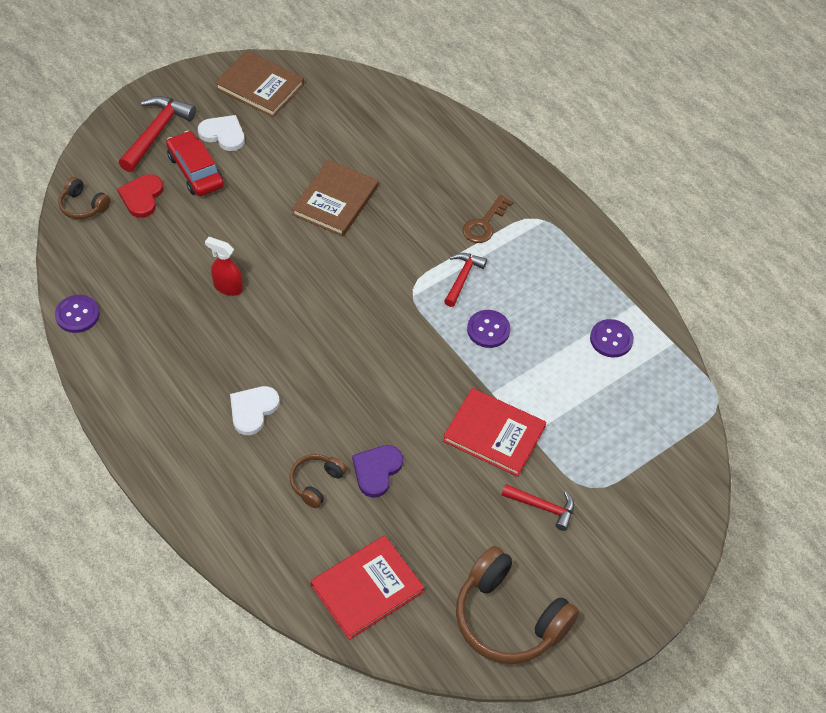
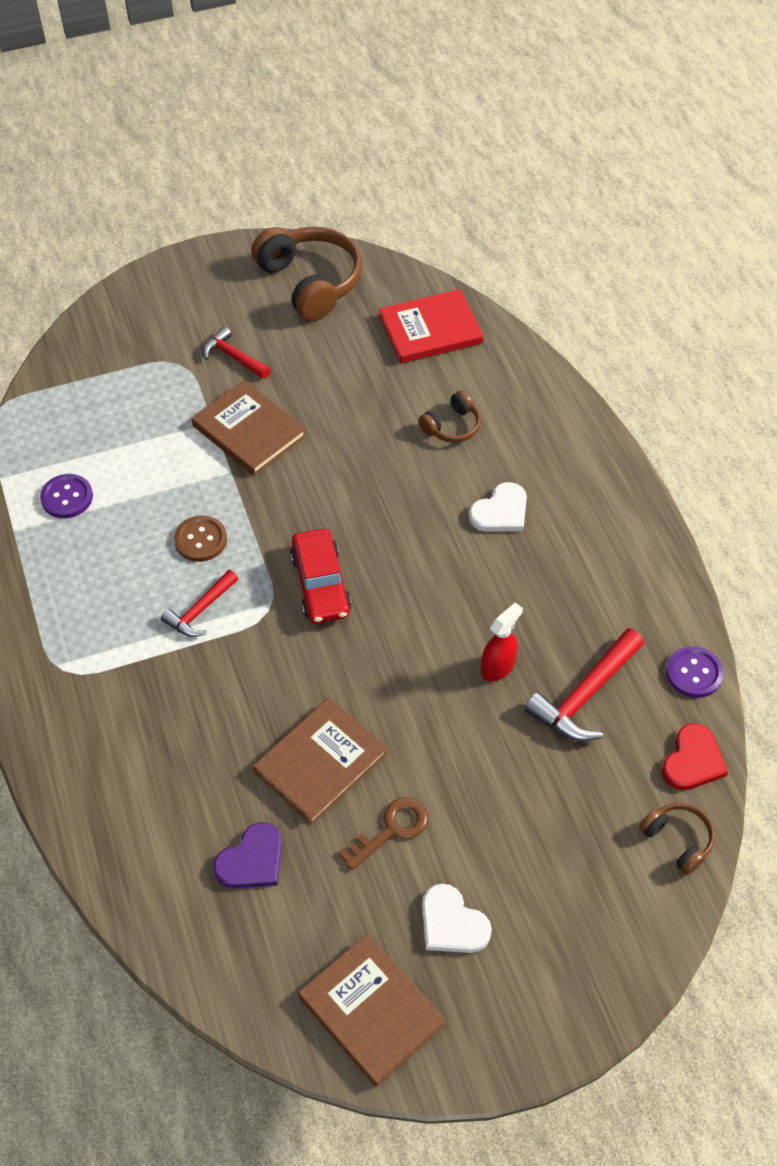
camera: 160 degrees left, 0 degrees up
red heart [118,174,163,218] -> red heart moved to [662,723,728,790]
red hammer [119,96,196,172] -> red hammer moved to [524,628,644,741]
red car [166,131,224,196] -> red car moved to [290,529,352,624]
red spray bottle [205,237,243,296] -> red spray bottle turned 90 degrees counterclockwise [481,603,523,682]
purple heart [352,445,403,498] -> purple heart moved to [213,822,282,888]
red book [443,388,546,477] -> brown book [191,380,306,476]
brown key [463,195,513,243] -> brown key moved to [338,797,428,871]
purple button [467,310,510,348] -> brown button [174,515,227,562]

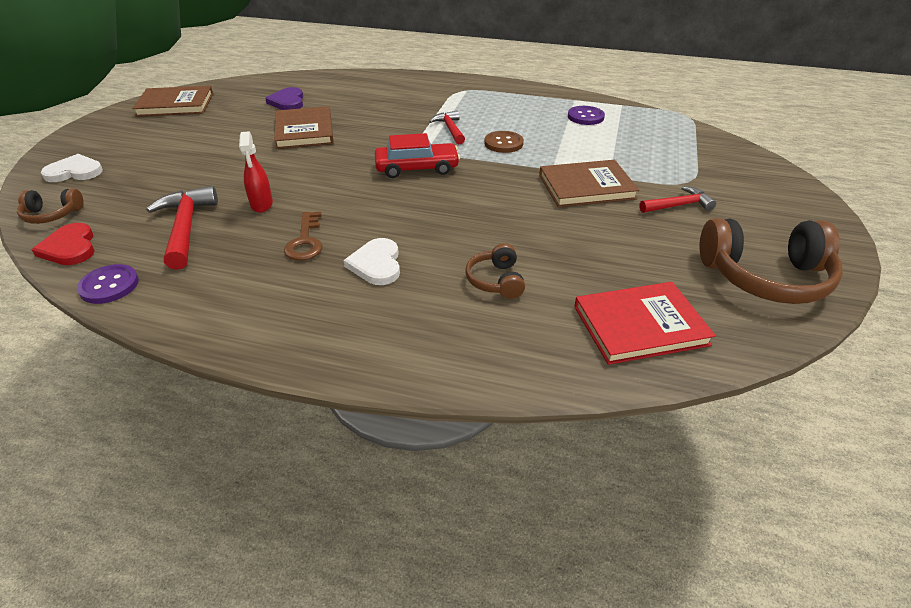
camera: 125 degrees right, 15 degrees down
red car [290,529,352,624] -> red car turned 150 degrees clockwise [375,133,460,178]
brown key [338,797,428,871] -> brown key moved to [284,212,322,261]
red book [379,289,484,363] -> red book turned 60 degrees clockwise [574,282,716,365]
white heart [422,884,492,953] -> white heart moved to [41,154,103,182]

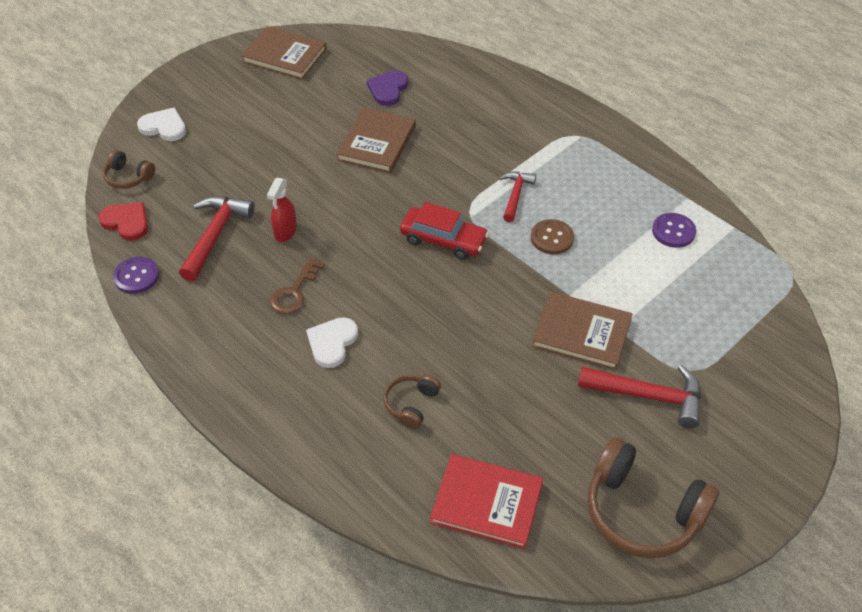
camera: 30 degrees right, 10 degrees up
red heart [32,223,95,265] -> red heart turned 120 degrees clockwise [98,202,148,241]
red hammer [639,186,716,213] -> red hammer [578,365,701,428], size x1.59

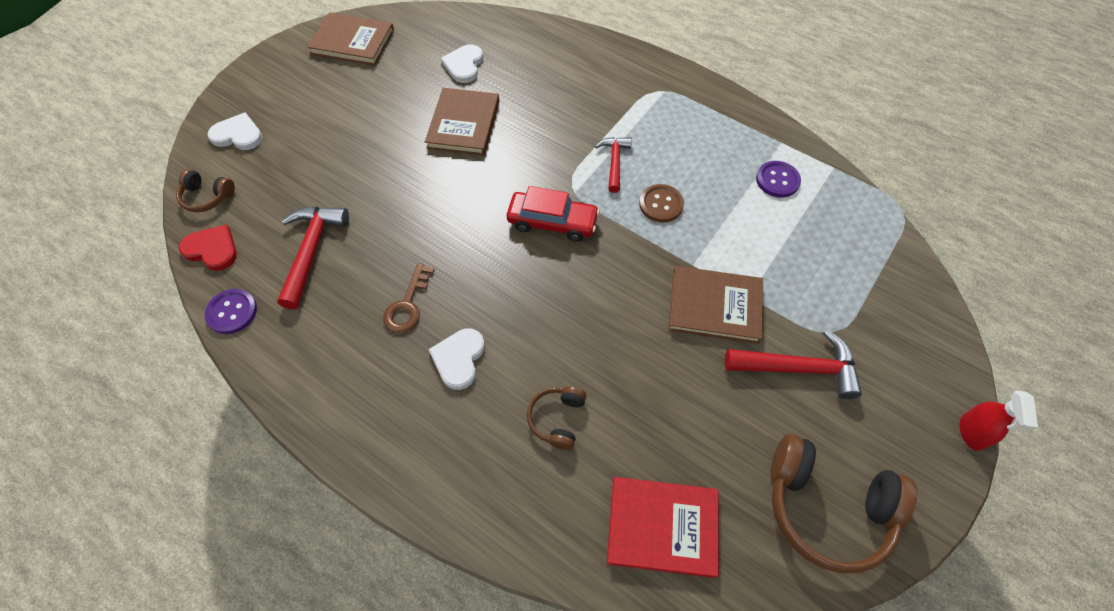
camera: 10 degrees left, 10 degrees up
red spray bottle [267,178,297,242] -> red spray bottle moved to [959,390,1038,451]
purple heart [367,70,408,106] -> white heart [441,44,483,83]

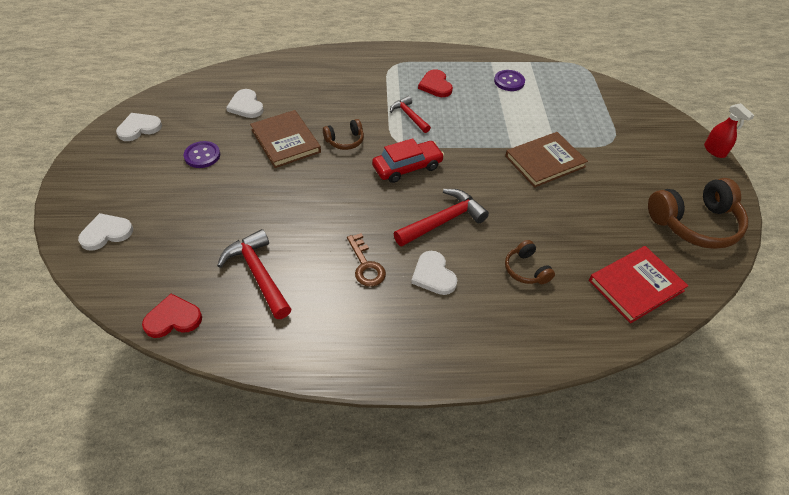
camera: 40 degrees left, 10 degrees down
brown headphones [176,169,235,212] -> brown headphones moved to [323,119,364,150]
purple button [205,289,257,334] -> purple button moved to [184,141,220,168]
brown book [308,13,394,66] -> white heart [116,113,162,141]
brown button [639,184,684,223] -> none
red hammer [725,330,862,399] -> red hammer moved to [394,189,489,247]
none -> red heart [418,69,453,97]

